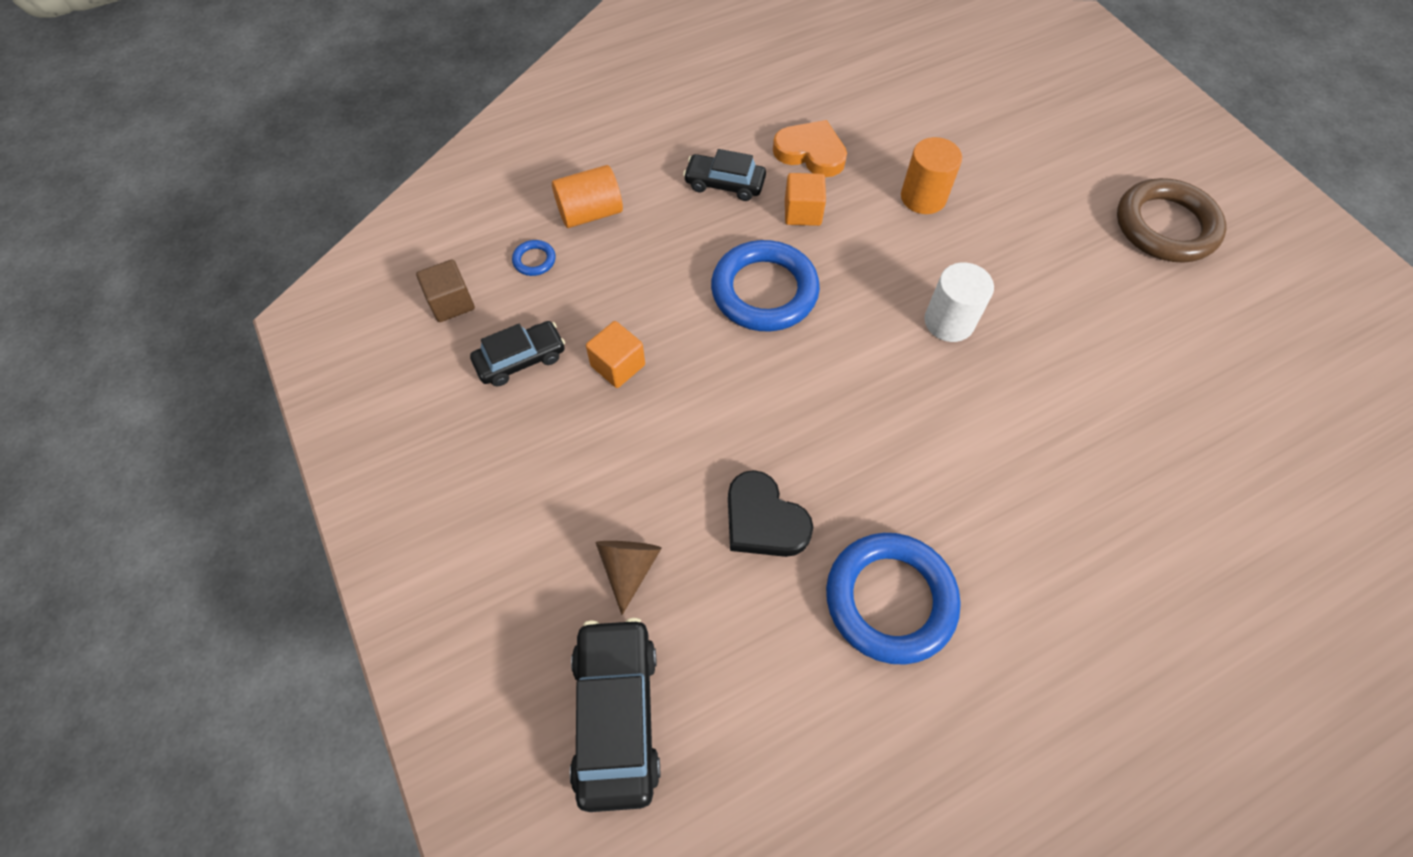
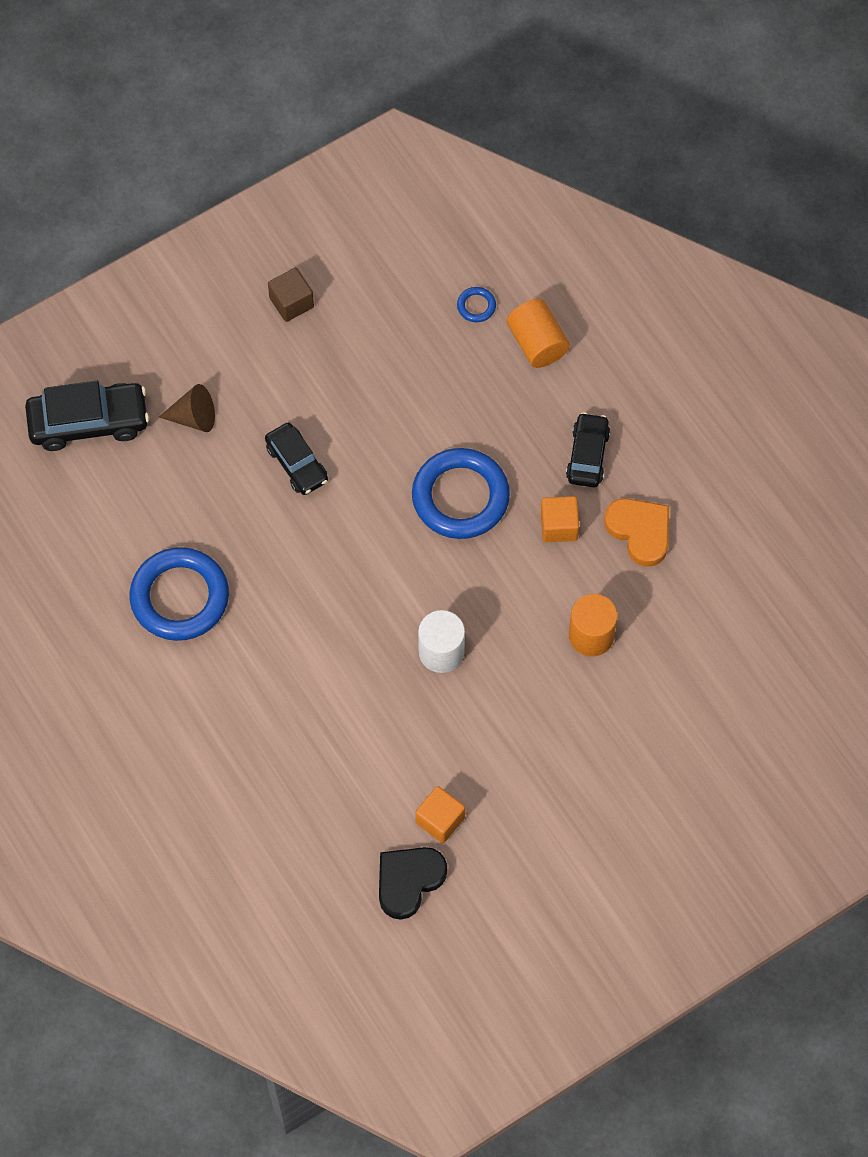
camera: 85 degrees right, 5 degrees up
brown cube [416,259,475,322] -> brown cube moved to [268,268,314,322]
black car [470,321,565,386] -> black car moved to [265,422,328,495]
orange cube [586,321,645,388] -> orange cube moved to [415,786,465,843]
black heart [728,470,813,557] -> black heart moved to [379,847,447,920]
orange heart [773,120,847,177] -> orange heart turned 60 degrees counterclockwise [604,498,669,567]
brown ring [1117,178,1226,263] -> none

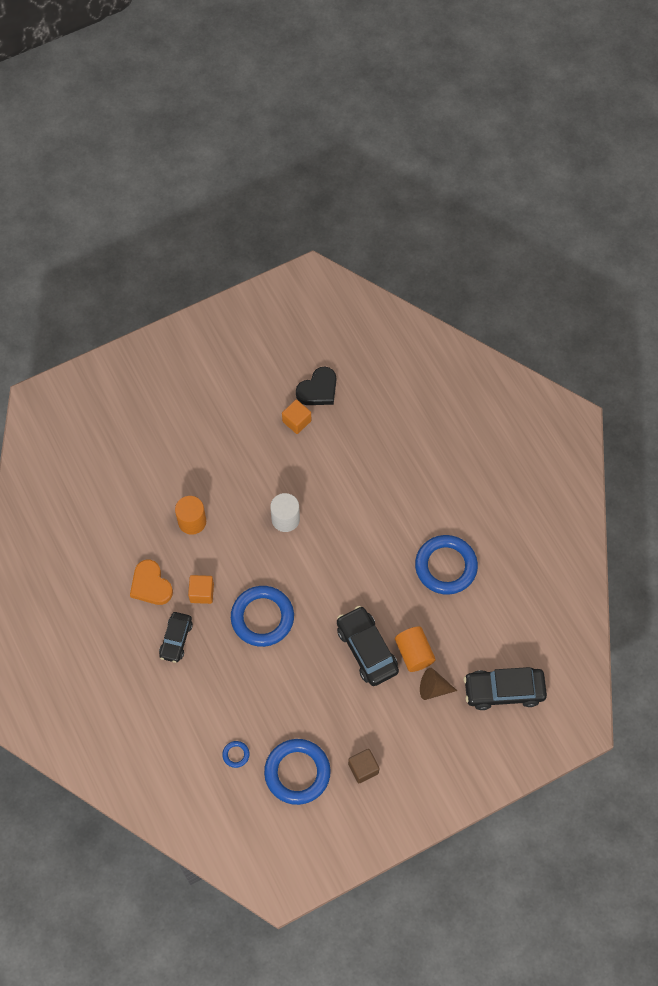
camera: 175 degrees left, 0 degrees up
black car [265,422,328,495] -> black car [337,606,399,686], size x1.56
orange cylinder [507,299,570,368] -> orange cylinder moved to [395,626,436,672]
none -> blue ring [264,739,331,805]

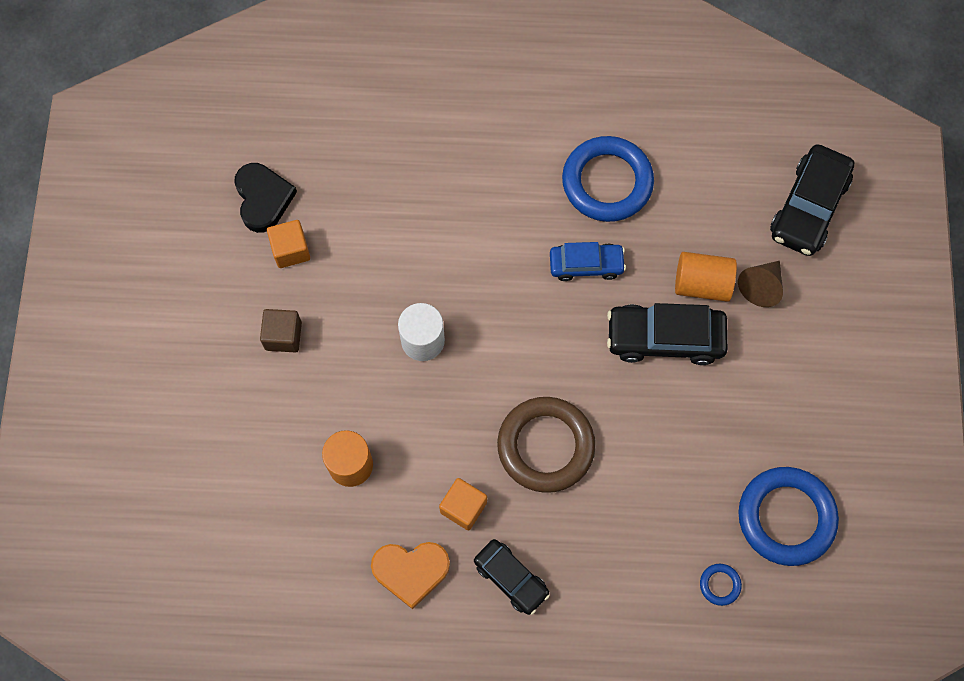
camera: 60 degrees left, 5 degrees up
blue ring [231,586,294,647] -> brown ring [497,397,596,493]
brown cube [348,749,379,783] -> brown cube moved to [260,309,302,353]
none -> blue car [550,242,626,281]

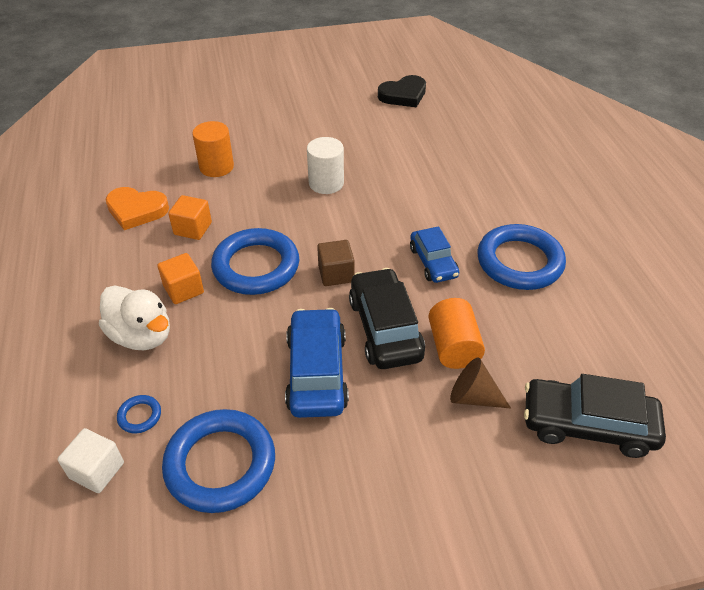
camera: 75 degrees right, 25 degrees down
brown cube [260,309,302,353] -> brown cube moved to [317,240,355,286]
orange cube [267,220,310,268] -> orange cube moved to [157,253,204,304]
orange heart [371,542,450,609] -> orange heart turned 60 degrees counterclockwise [105,187,169,230]
black car [474,539,550,615] -> none
brown ring [497,397,596,493] -> blue ring [211,228,299,295]
none -> white cube [57,428,124,493]
none -> white duck [99,286,170,350]
none -> blue car [285,308,349,418]

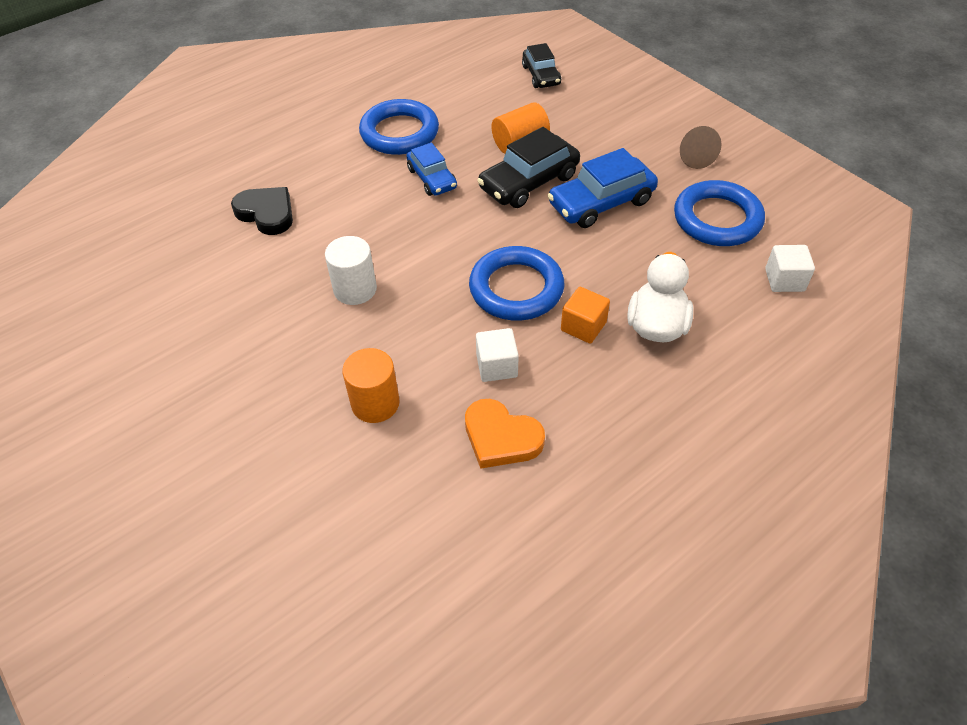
camera: 115 degrees left, 5 degrees up
orange heart [105,187,169,230] -> orange heart turned 135 degrees clockwise [465,399,545,469]
blue ring [117,395,161,433] -> none
orange cube [168,195,212,240] -> white cube [476,328,519,382]
brown cube [317,240,355,286] -> none
black heart [378,75,426,108] -> black heart moved to [231,187,293,235]
blue car [410,226,459,283] -> blue car turned 105 degrees clockwise [406,143,457,196]
brown cone [450,357,511,409] -> brown cone moved to [680,126,721,169]
black car [524,374,666,458] -> black car [522,43,561,88], size x0.64

